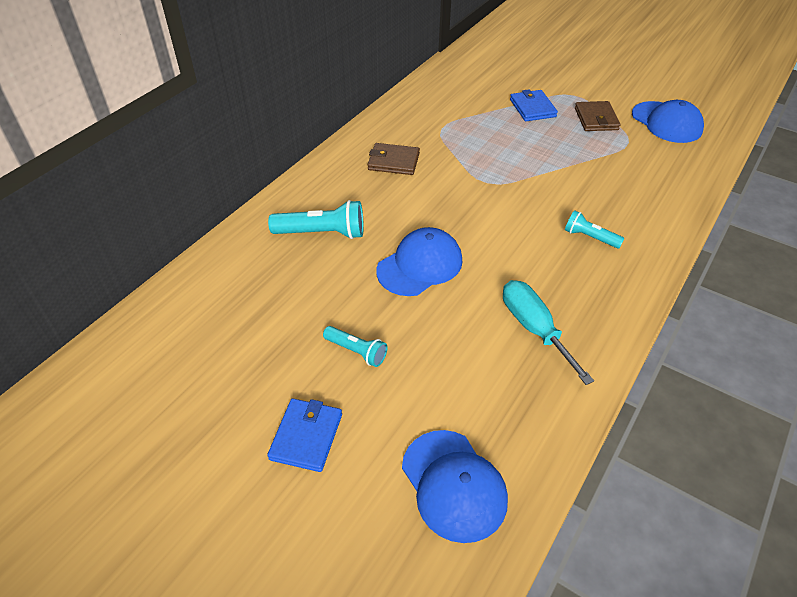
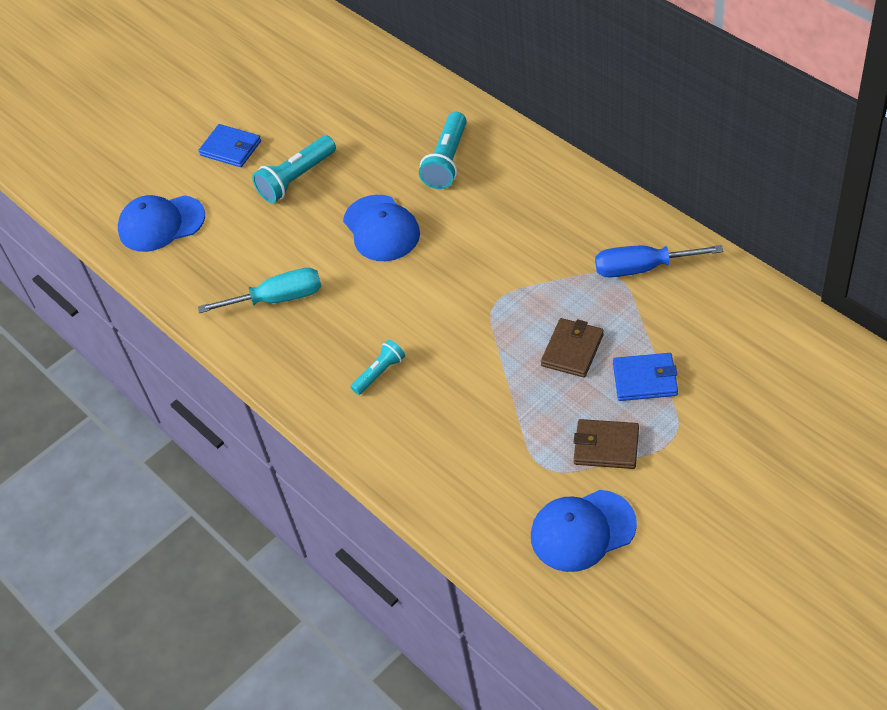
camera: 110 degrees right, 5 degrees up
turquoise flashlight [323,326,387,367] -> turquoise flashlight [252,136,336,203], size x1.64
brown wallet [367,143,420,175] -> brown wallet moved to [541,318,604,378]
none -> blue screwdriver [595,245,723,277]

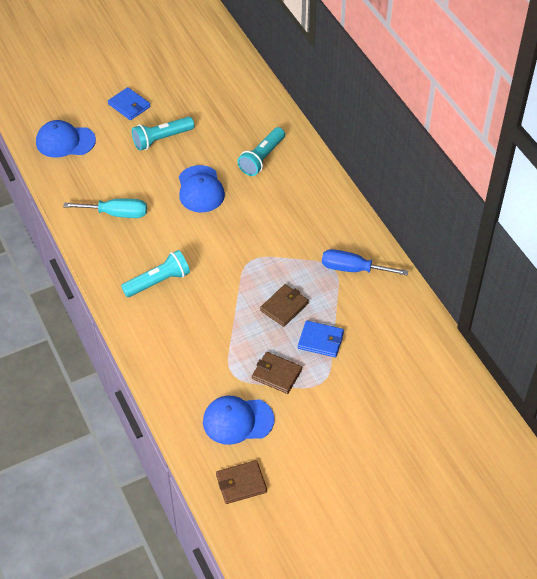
camera: 10 degrees right, 0 degrees up
turquoise flashlight [351,340,405,395] -> turquoise flashlight [121,250,190,297], size x1.64
none -> brown wallet [216,460,267,504]

